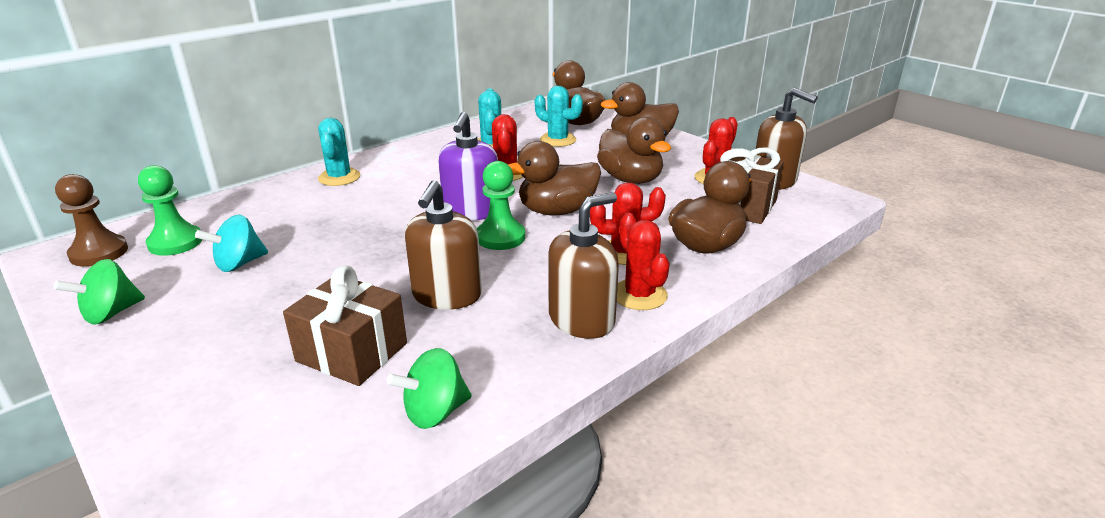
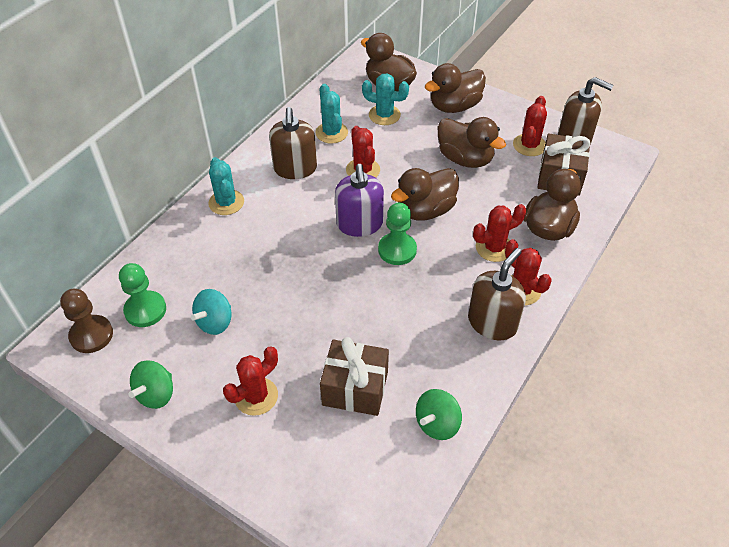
camera: 15 degrees left, 20 degrees up
brown soap dispenser [405,180,482,310] -> brown soap dispenser moved to [269,107,317,179]
none -> red cactus [223,346,278,416]

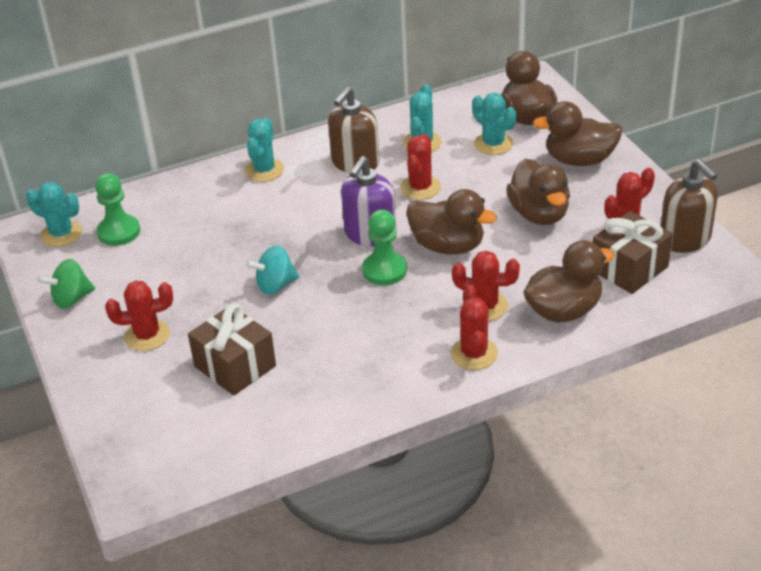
camera: 35 degrees right, 10 degrees down
brown pawn [60,289,113,353] -> turquoise cactus [26,182,82,247]
turquoise spinning top [191,289,231,335] -> turquoise spinning top moved to [245,245,299,295]
brown duck [391,168,459,221] -> brown duck turned 150 degrees counterclockwise [406,189,497,255]
green spinning top [416,389,462,440] -> none
brown soap dispenser [468,248,526,340] -> none

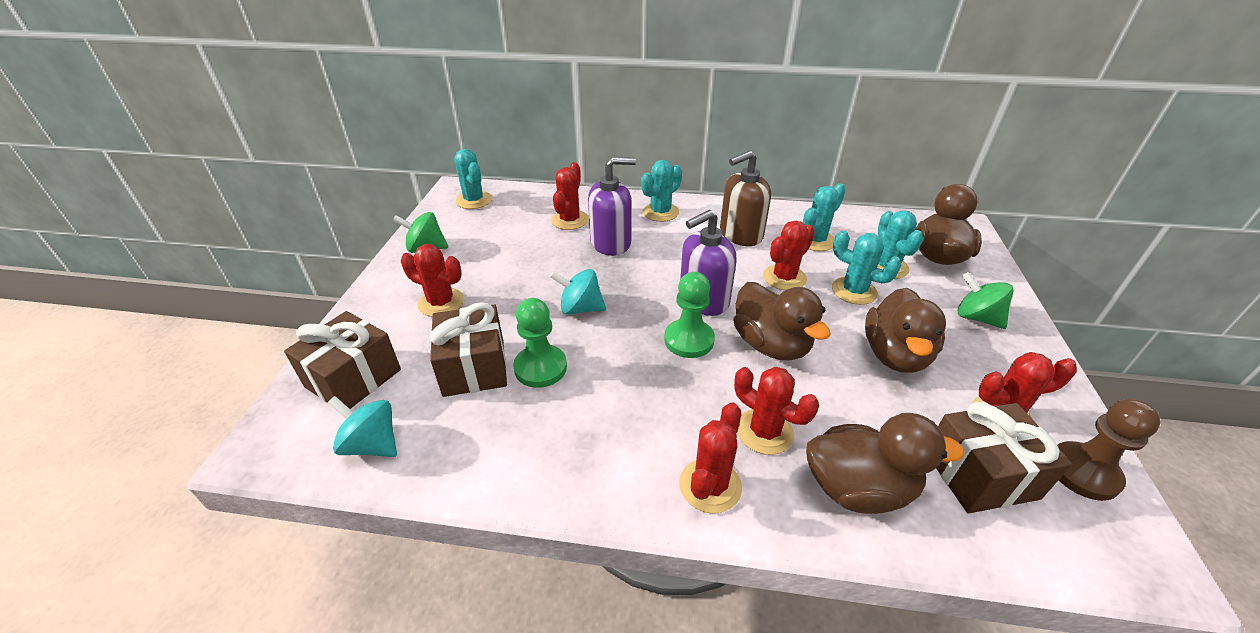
camera: 30 degrees right, 0 degrees up
green pawn [95,173,140,246] -> green pawn moved to [513,298,567,388]
brown duck [533,101,623,166] -> green spinning top [957,272,1013,329]
brown soap dispenser [661,159,718,253] -> brown pawn [1057,399,1160,501]
none -> brown gift [284,311,401,409]
none -> turquoise spinning top [328,396,397,457]
none -> red cactus [551,162,589,230]
none -> purple soap dispenser [588,157,636,256]
none -> turquoise cactus [832,230,901,305]

